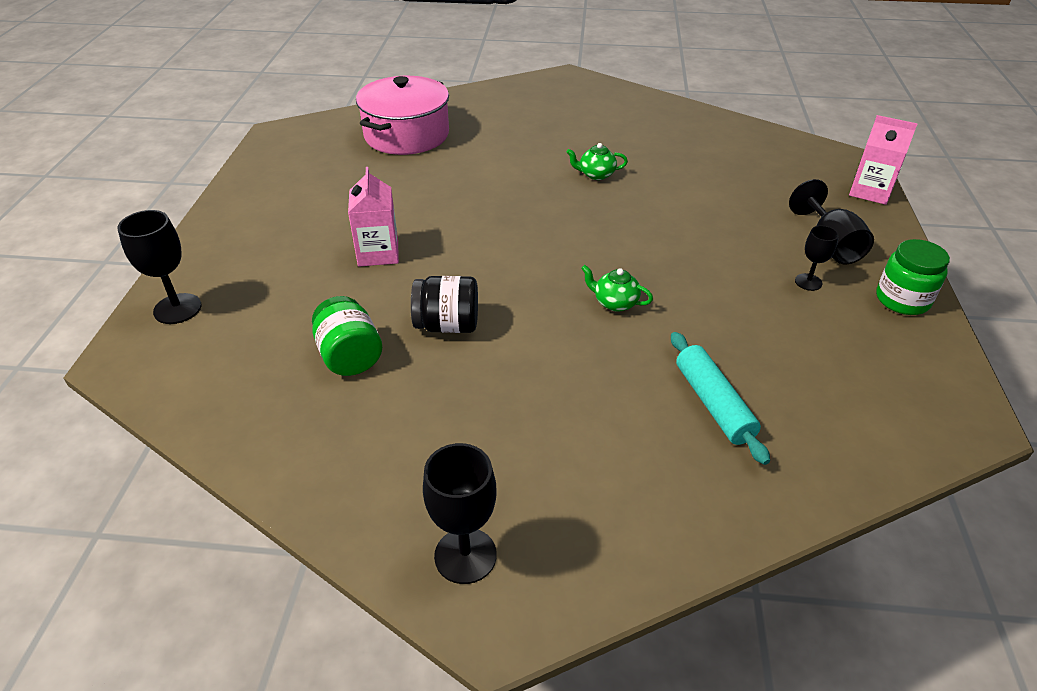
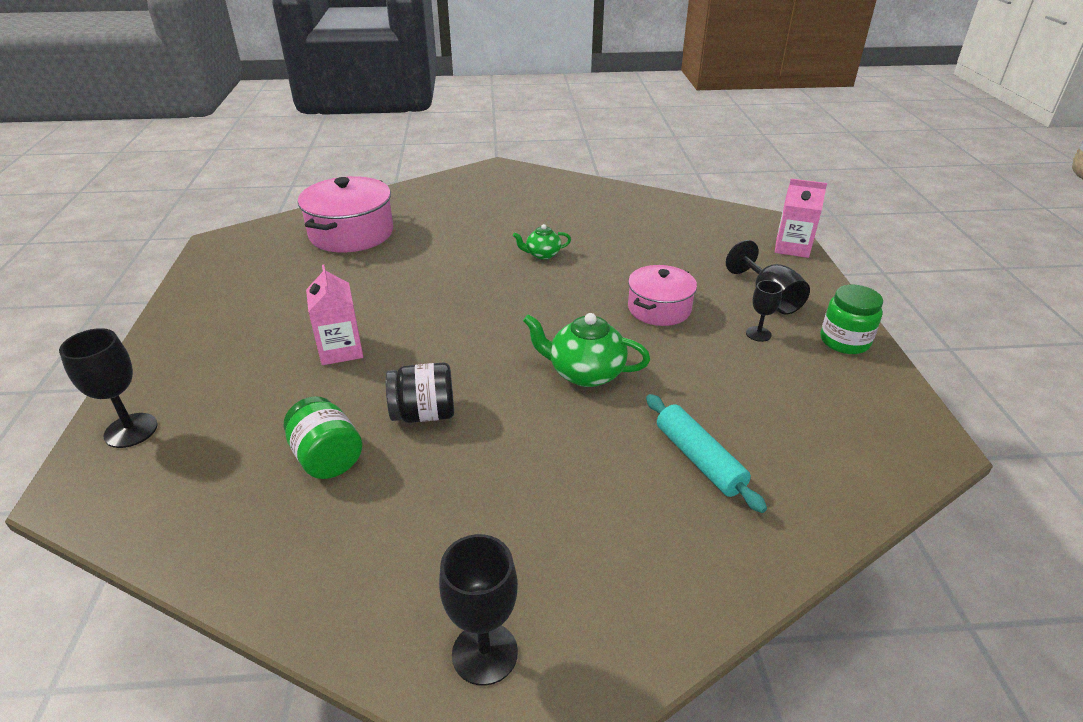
camera: 10 degrees left, 5 degrees down
green teapot [581,265,653,312] -> green teapot [523,313,650,387], size x1.71
none -> pink pot [628,265,697,326]

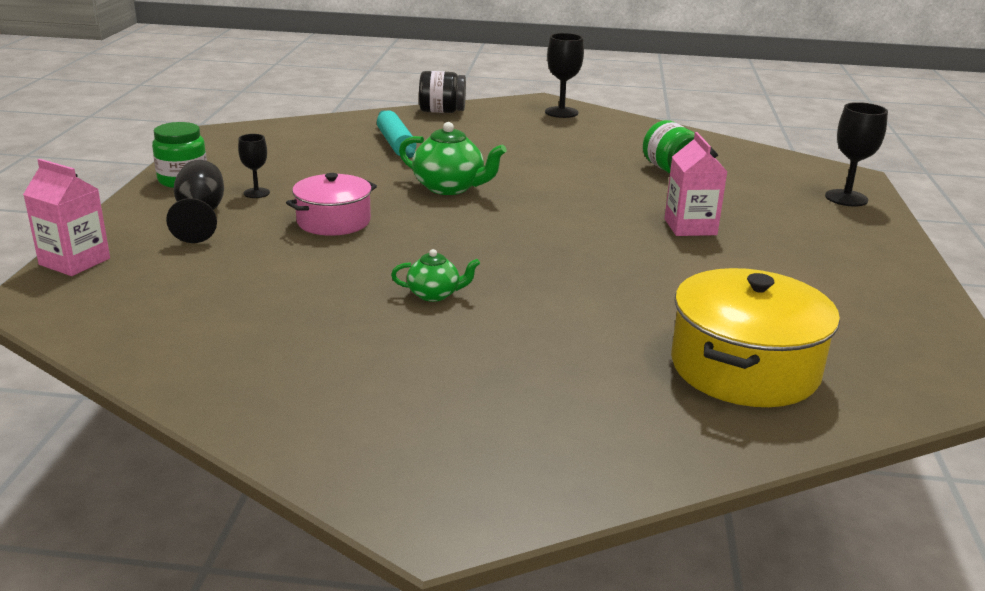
camera: 170 degrees left, 10 degrees down
pink pot [298,176,393,253] -> yellow pot [671,268,840,407]
black jar [385,362,454,423] -> black jar moved to [419,71,466,113]

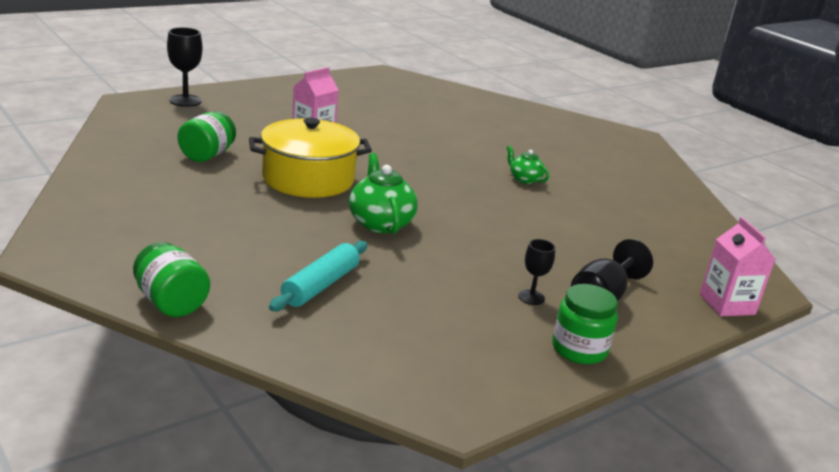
camera: 135 degrees left, 0 degrees up
pink pot [286,173,377,236] -> none
black jar [419,71,466,113] -> green jar [133,242,210,317]
black goblet [545,33,584,118] -> none
yellow pot [671,268,840,407] -> yellow pot moved to [249,118,372,198]

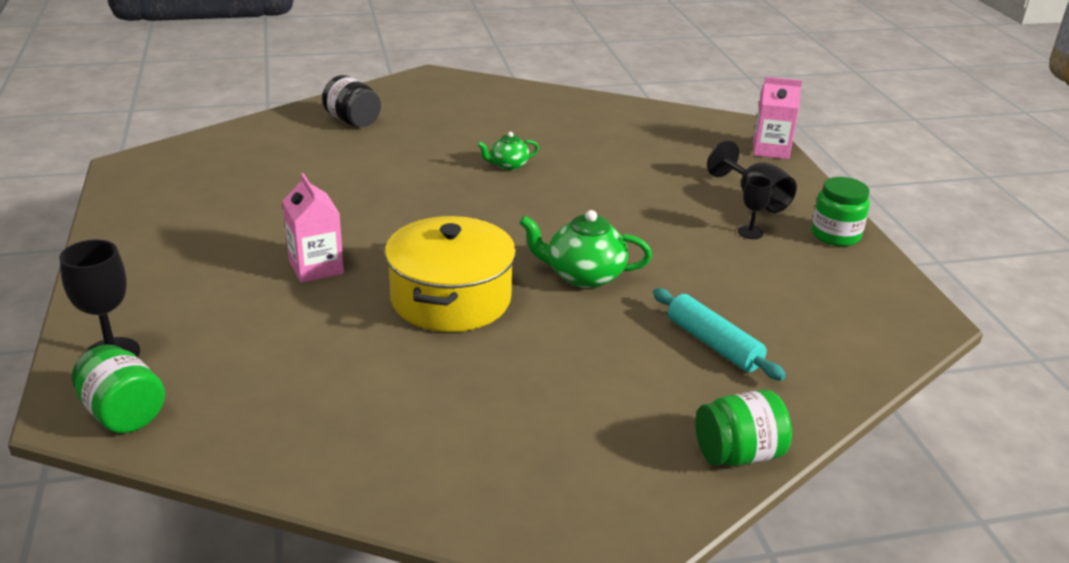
camera: 65 degrees left, 5 degrees up
green jar [177,112,236,162] -> green jar moved to [72,344,165,433]
none -> black jar [322,75,381,127]

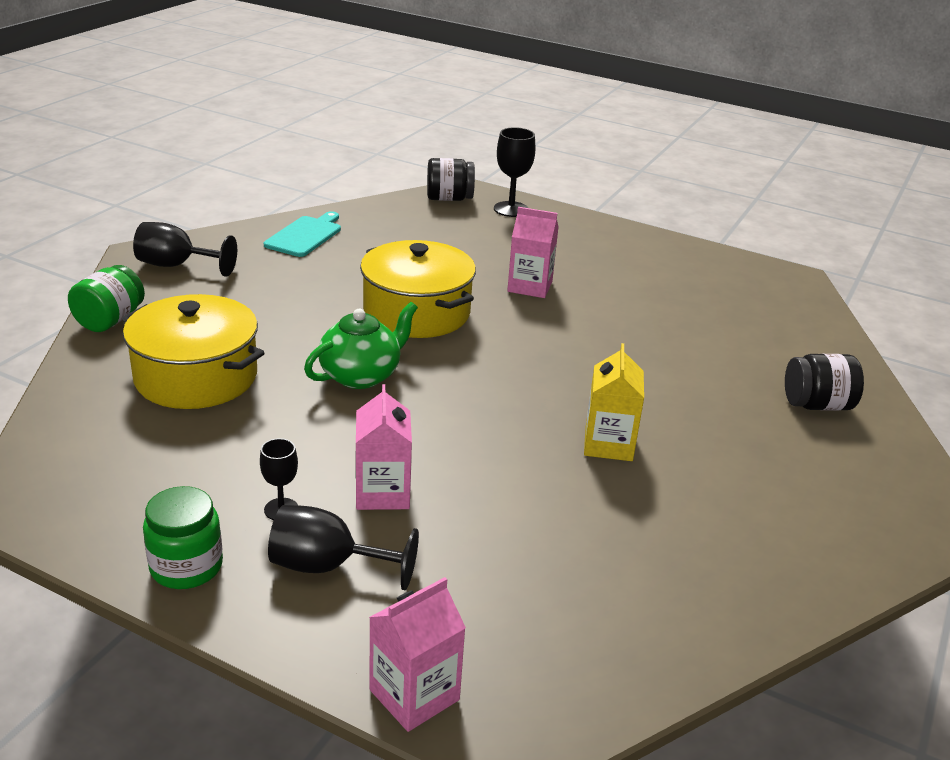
camera: 130 degrees right, 0 degrees up
green jar [72,344,165,433] -> black jar [427,158,475,201]
green teapot [477,132,539,170] -> yellow carton [584,343,644,461]
turquoise rolling pin [653,288,786,381] -> yellow pot [122,294,264,409]
none -> black goblet [133,222,237,277]
none -> turquoise cutting board [264,211,341,257]
none -> pink carton [356,384,412,510]

